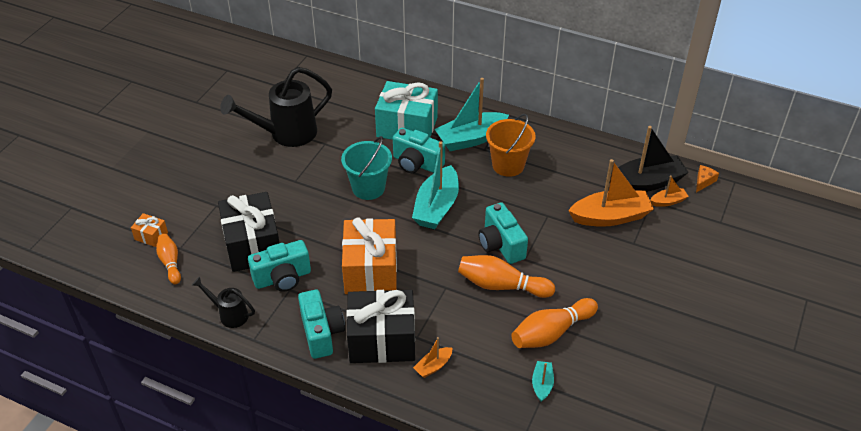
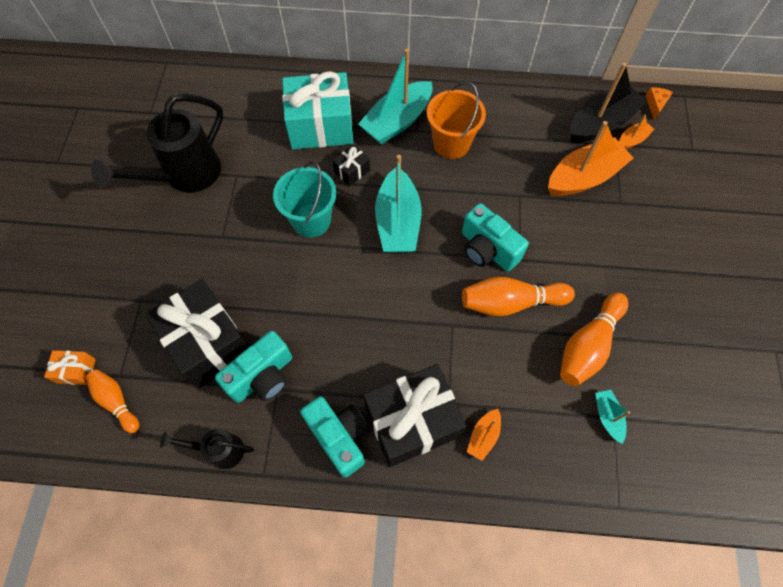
camera: 20 degrees left, 20 degrees up
orange gift [342,217,397,294] -> none
turquoise camera [393,128,445,173] -> black gift [332,145,370,186]

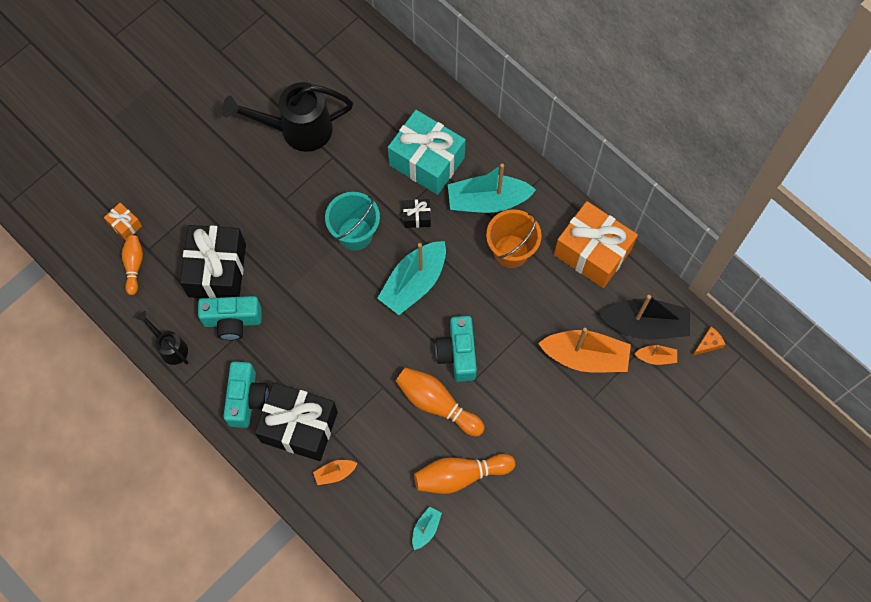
camera: 40 degrees right, 5 degrees up
none -> orange gift [554,201,638,288]

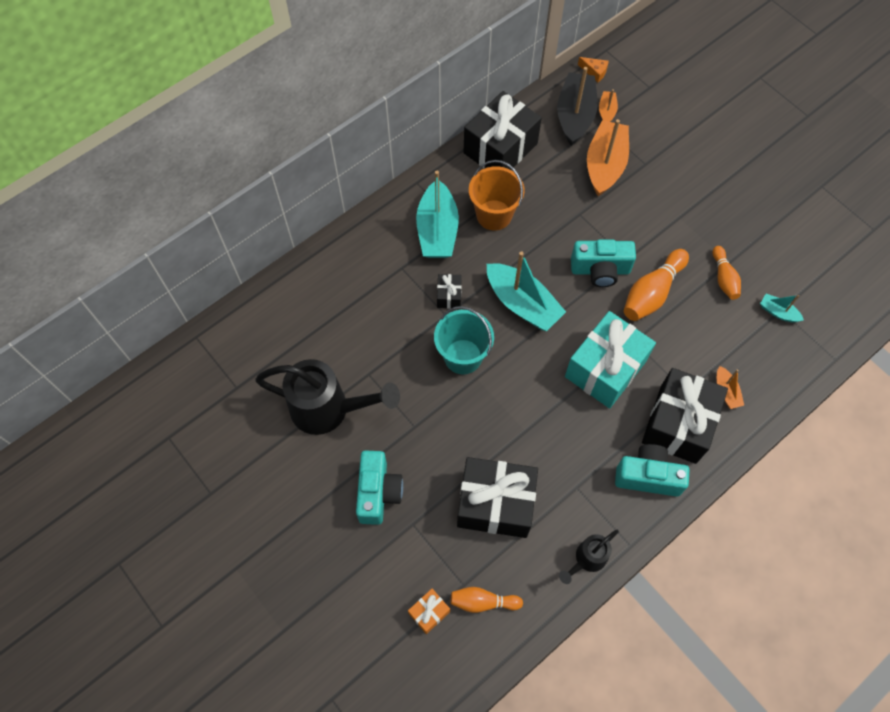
camera: 85 degrees left, 5 degrees down
turquoise camera [198,296,262,340] -> turquoise camera moved to [356,451,403,525]
black watering can [222,82,353,152] -> black watering can turned 75 degrees counterclockwise [255,359,400,435]
turquoise gift [388,110,466,195] -> turquoise gift moved to [565,311,656,408]
orange bowling pin [414,454,515,494] -> orange bowling pin [712,246,741,300], size x0.62
orange gift [554,201,638,288] -> black gift [463,91,542,170]
orange cheese [692,327,726,356] -> orange cheese turned 150 degrees clockwise [578,57,609,82]

